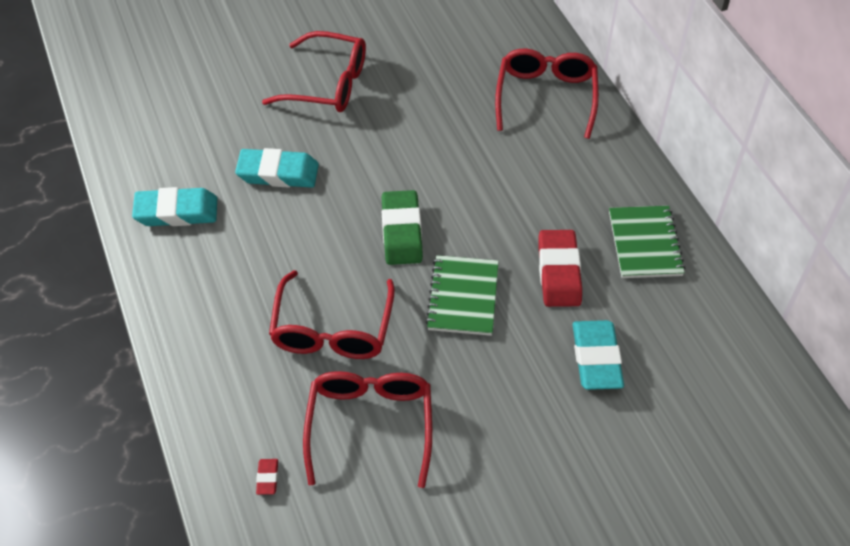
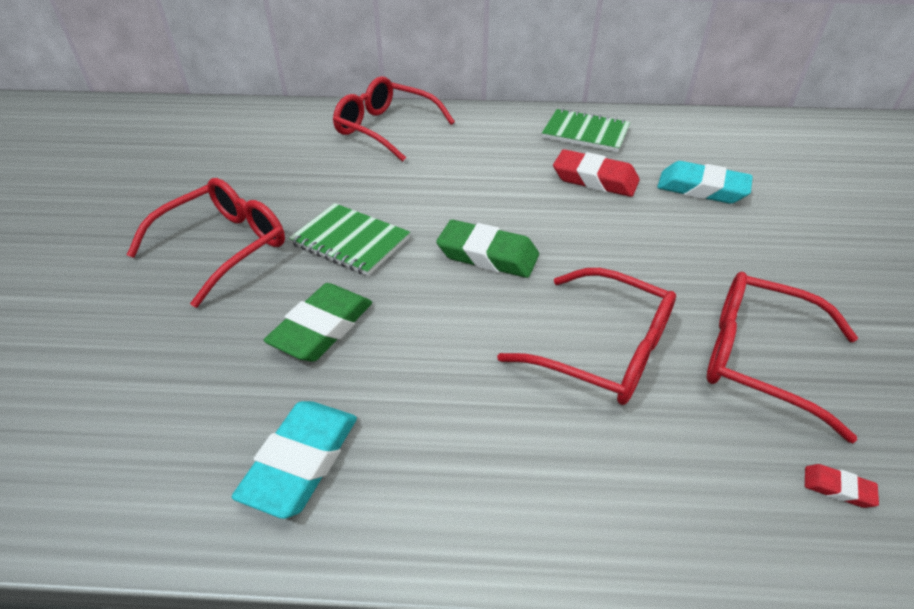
camera: 65 degrees left, 10 degrees down
turquoise eraser [235,148,319,188] -> green eraser [264,283,372,362]
green notebook [425,255,499,336] -> green notebook moved to [289,203,410,276]

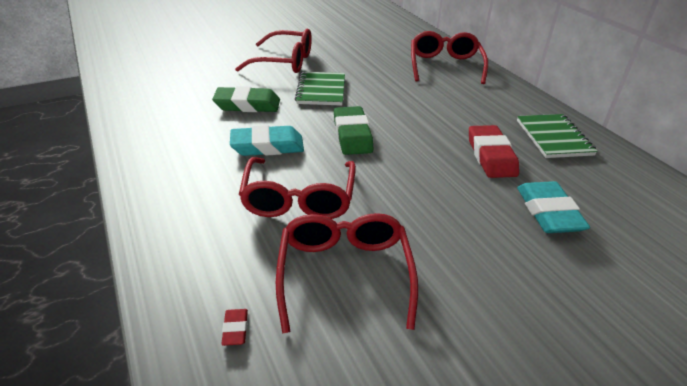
camera: 60 degrees right, 5 degrees down
turquoise eraser [232,401,357,519] -> turquoise eraser moved to [230,125,304,156]

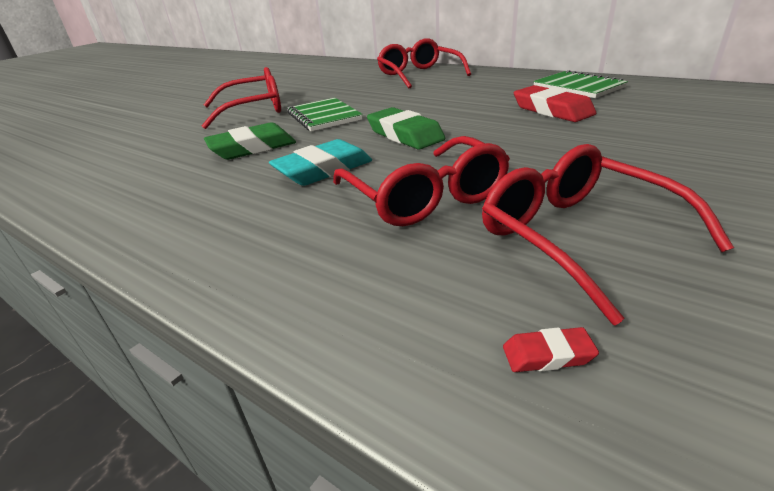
camera: 25 degrees left, 5 degrees down
red eraser [221,309,248,346] -> red eraser turned 60 degrees counterclockwise [503,327,599,372]
turquoise eraser [517,181,590,233] -> none

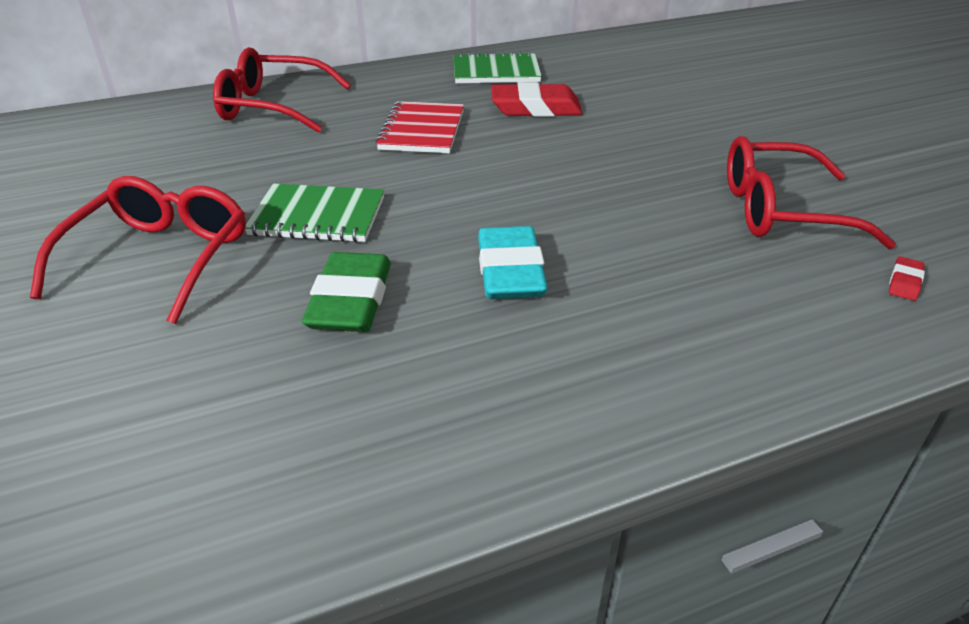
camera: 60 degrees left, 5 degrees up
red glasses [333,136,510,226] -> none
green eraser [367,107,445,150] -> none
none -> red notebook [375,101,464,153]

